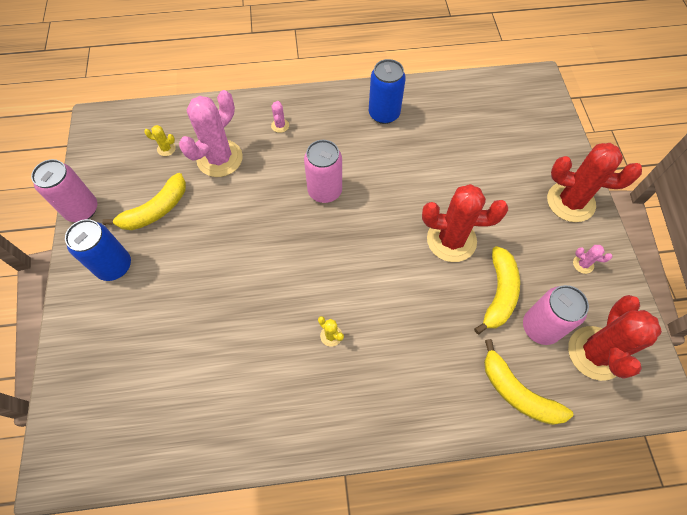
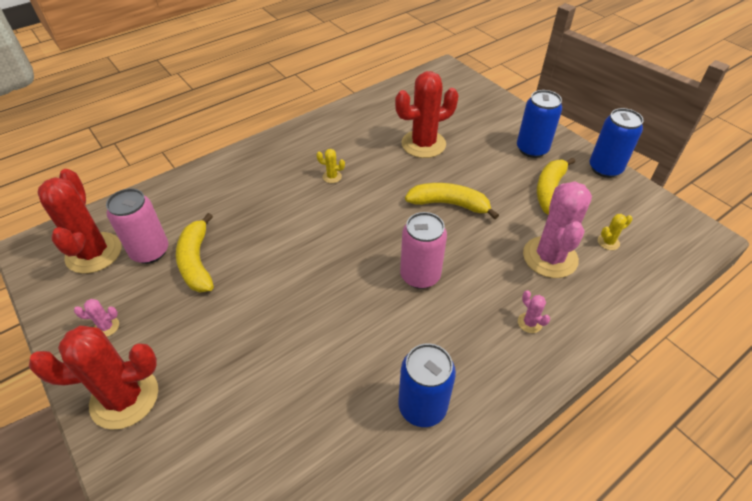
camera: 150 degrees right, 15 degrees down
pink can [31,159,97,222] -> blue can [590,108,643,178]
red cactus [422,184,508,262] -> red cactus moved to [395,71,459,158]
yellow banana [484,339,573,425] -> yellow banana moved to [405,183,499,219]

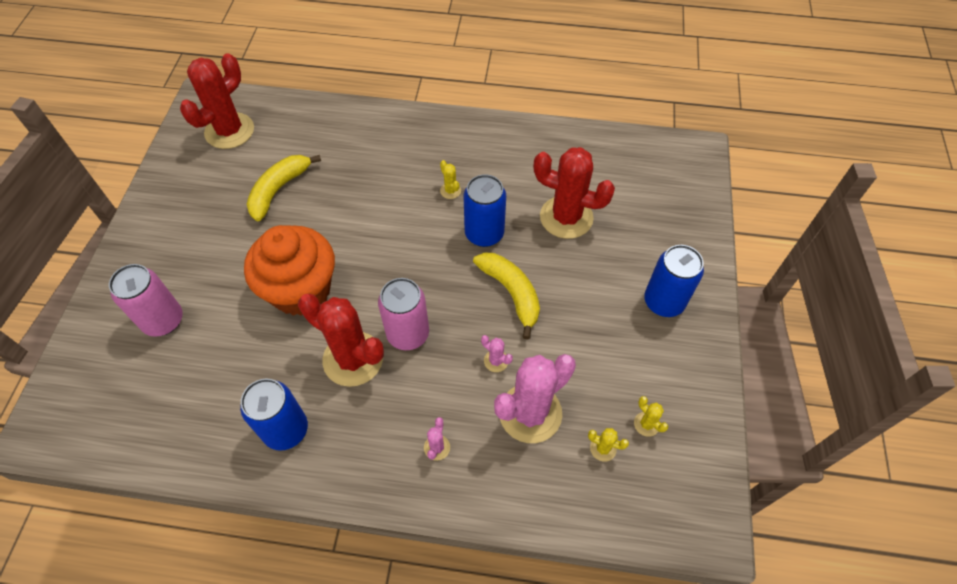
camera: 45 degrees right, 10 degrees up
red cactus [29,326,158,430] -> red cactus moved to [298,294,384,387]
pink cactus [74,299,119,337] -> pink cactus moved to [481,335,513,372]
pink can [106,188,168,264] -> pink can moved to [109,264,183,337]
yellow banana [537,157,575,215] -> none
blue can [590,108,643,178] -> blue can moved to [463,174,506,247]
none -> orange cupcake [244,225,335,316]
none -> yellow cactus [634,396,668,437]

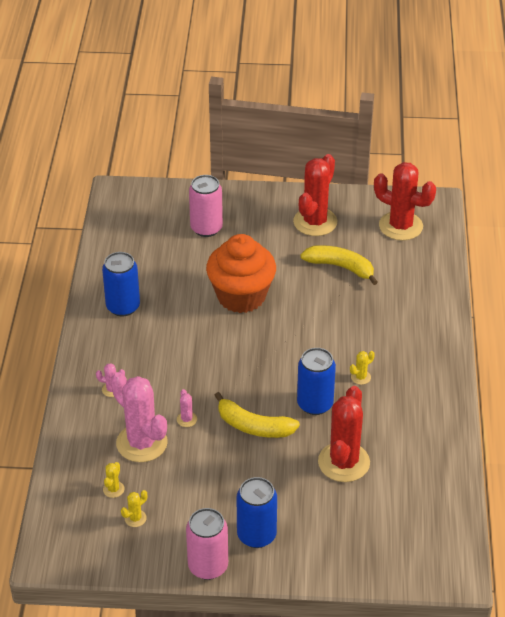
camera: 85 degrees right, 15 degrees down
red cactus [298,294,384,387] -> red cactus moved to [293,154,337,236]
pink can [378,278,429,350] -> pink can moved to [186,508,228,580]
yellow banana [473,252,540,339] -> yellow banana turned 60 degrees clockwise [214,392,300,438]
pink cactus [481,335,513,372] -> pink cactus turned 45 degrees counterclockwise [177,389,197,427]

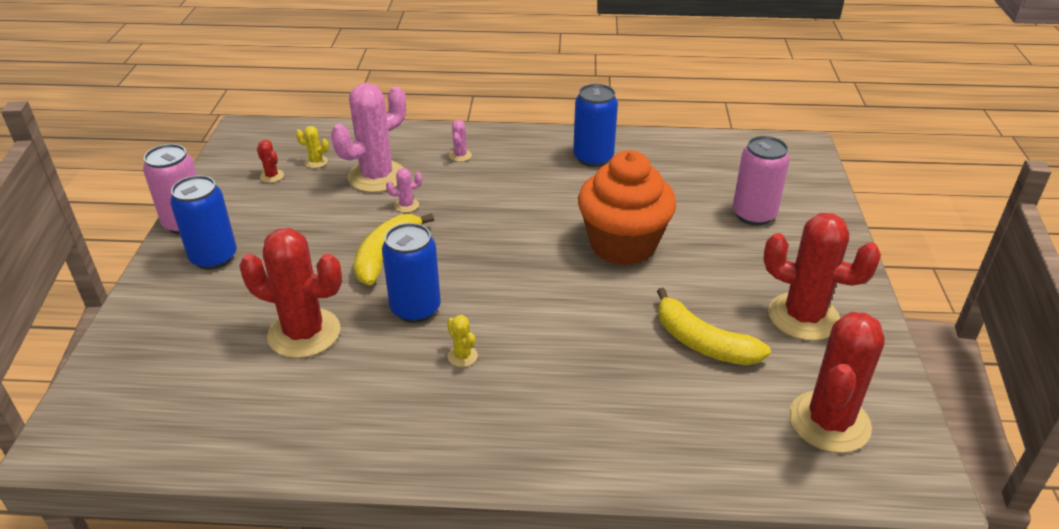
camera: 90 degrees right, 5 degrees down
yellow cactus [121,490,147,527] -> red cactus [257,140,284,183]
yellow banana [301,245,378,285] -> yellow banana turned 105 degrees clockwise [657,288,771,365]

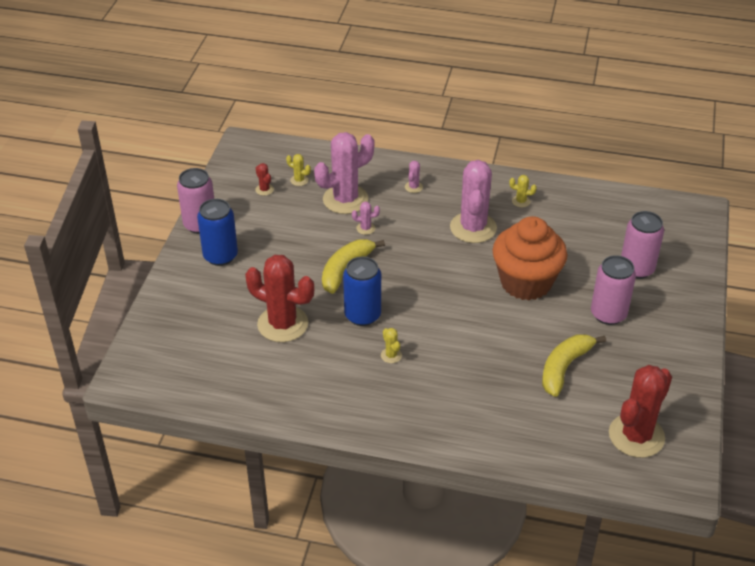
camera: 10 degrees right, 5 degrees up
blue can [573,84,618,167] -> yellow cactus [509,175,537,207]
yellow banana [657,288,771,365] -> yellow banana turned 75 degrees clockwise [542,334,606,397]
red cactus [763,213,881,341] -> none
none -> pink cactus [450,160,497,243]
none -> pink can [591,255,636,325]

